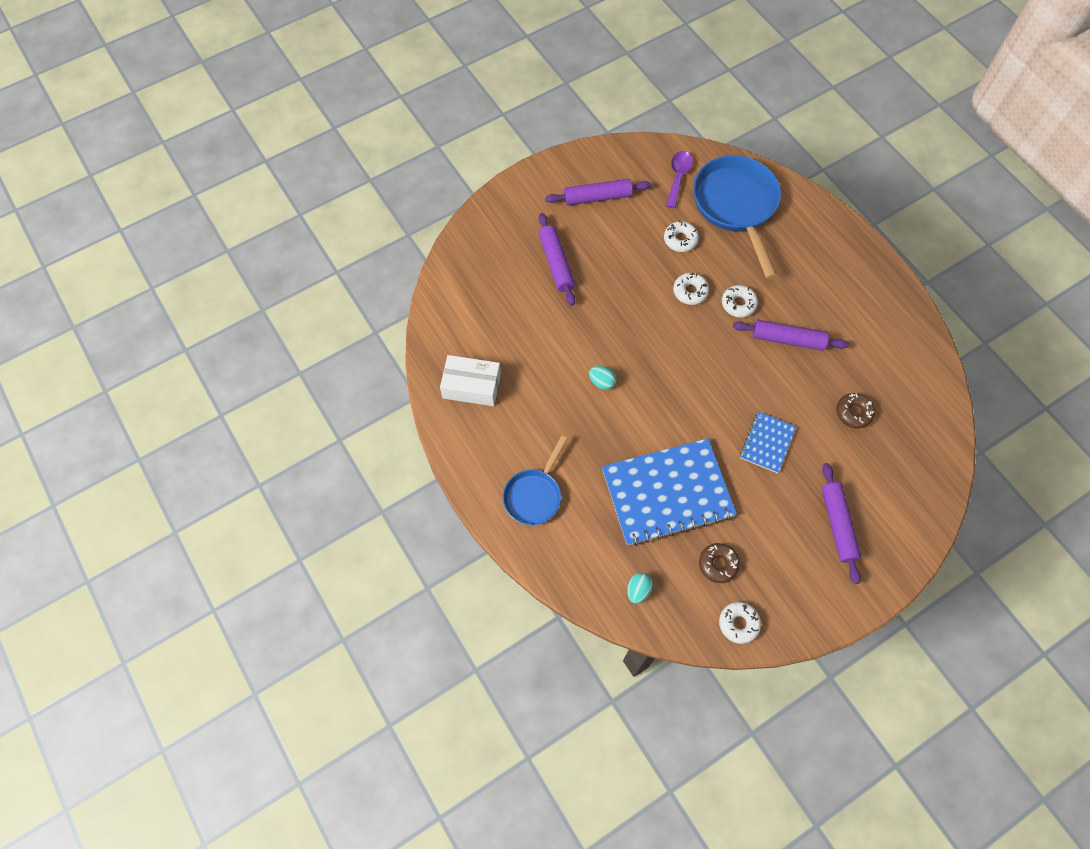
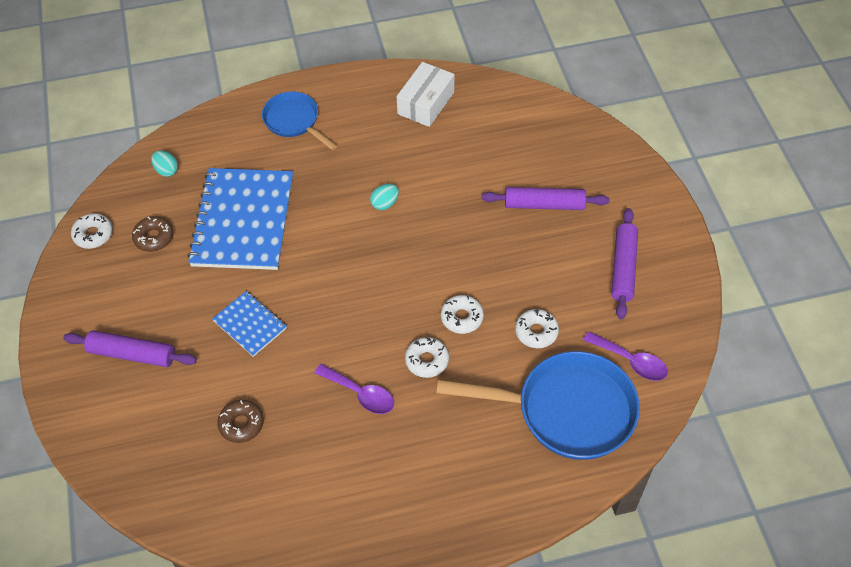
camera: 110 degrees right, 10 degrees down
purple rolling pin [733,320,849,351] -> purple spoon [314,364,394,414]

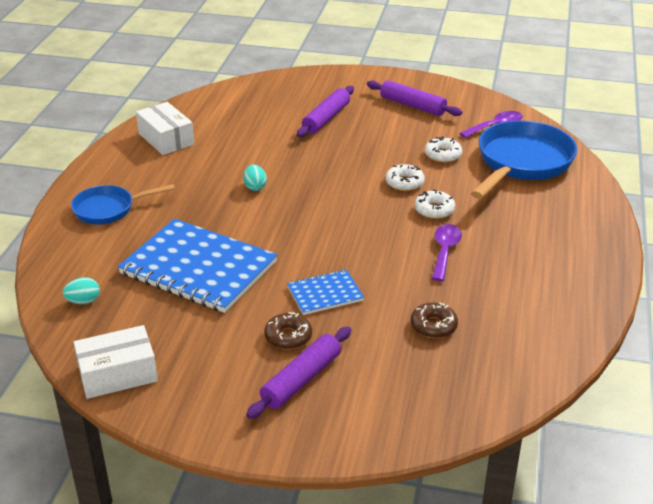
camera: 65 degrees left, 20 degrees down
white donut [71,213,113,249] -> white box [74,325,158,399]
brown donut [132,216,174,252] -> brown donut moved to [264,312,312,349]
purple spoon [314,364,394,414] -> purple spoon turned 45 degrees counterclockwise [432,224,462,281]

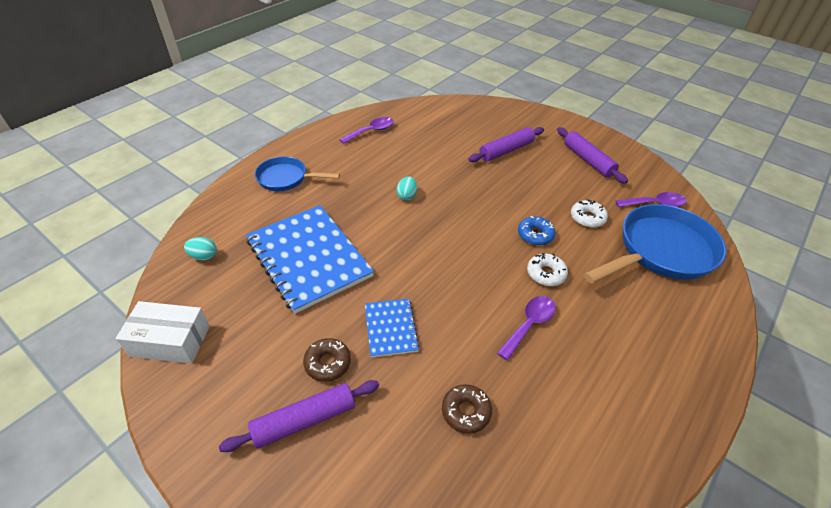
camera: 25 degrees right, 10 degrees up
white box [136,102,194,155] -> purple spoon [339,117,394,144]
blue notebook [287,269,364,315] -> blue notebook turned 75 degrees clockwise [365,299,420,358]
white donut [386,164,425,191] -> blue donut [518,216,556,245]

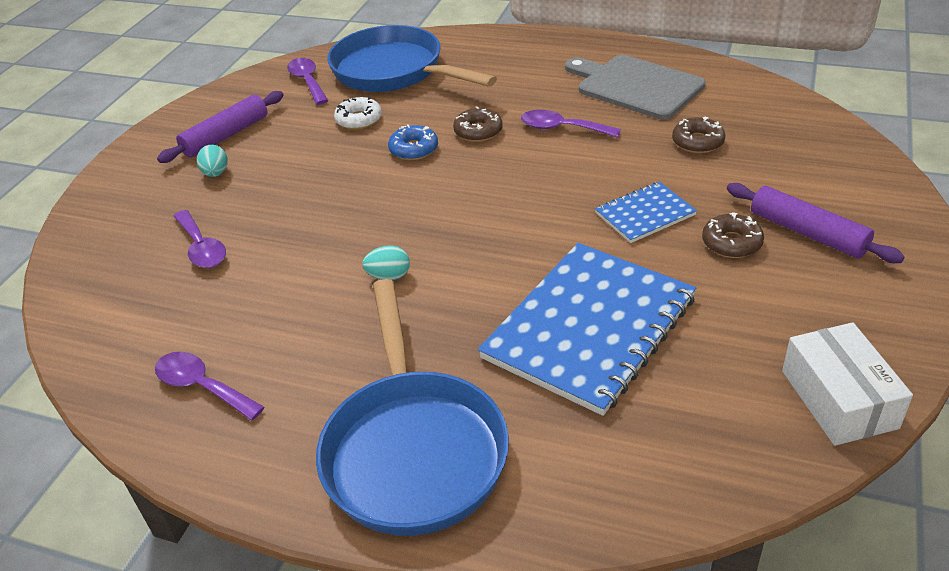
camera: 105 degrees left, 5 degrees down
turquoise egg [184,237,217,261] -> turquoise egg moved to [197,145,228,177]
blue pan [255,156,340,191] -> blue pan [316,279,509,536], size x1.73
purple rolling pin [468,127,544,162] -> none
white donut [527,253,568,286] -> brown donut [453,106,503,142]
none -> purple spoon [174,210,226,268]
none -> grey cutting board [565,55,706,120]

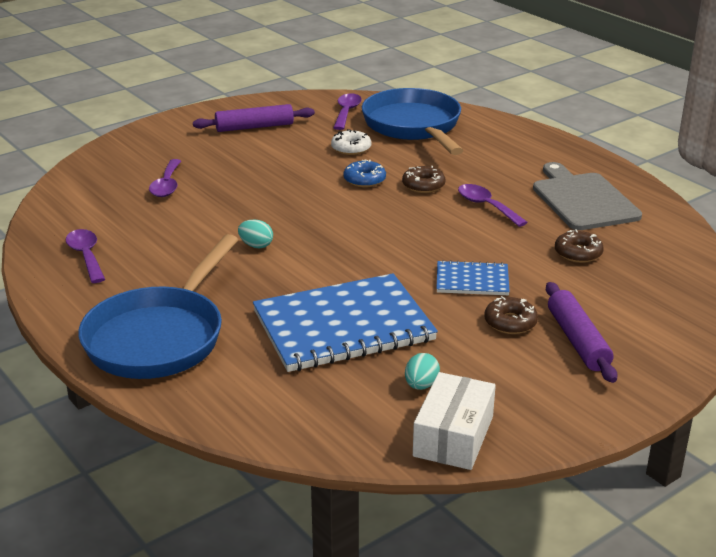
camera: 30 degrees right, 10 degrees down
turquoise egg [197,145,228,177] -> turquoise egg moved to [405,353,440,390]

